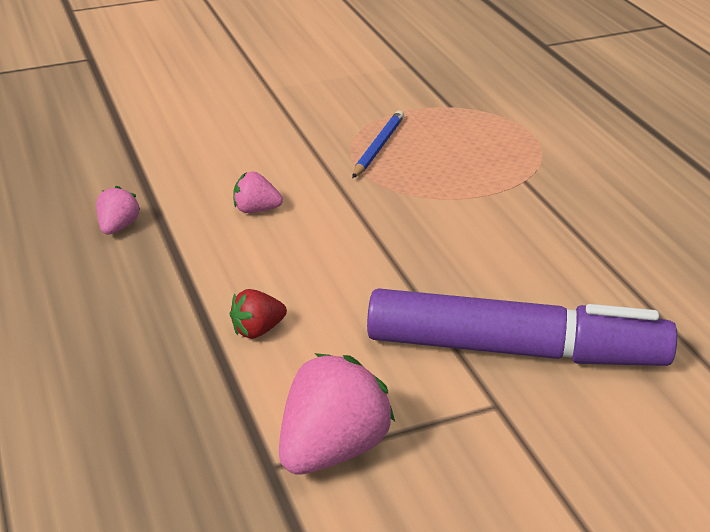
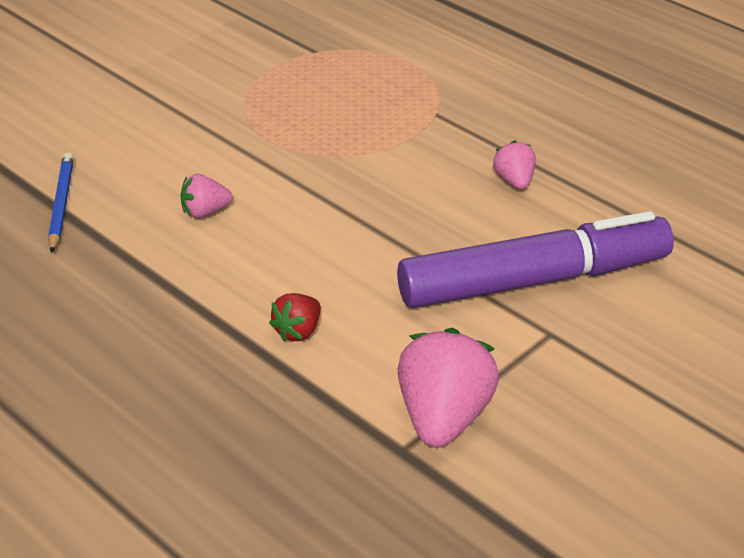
camera: 25 degrees left, 5 degrees up
pink strawberry [96,186,140,234] -> pink strawberry moved to [493,140,536,189]
blue pencil [352,110,404,178] -> blue pencil moved to [48,152,74,253]

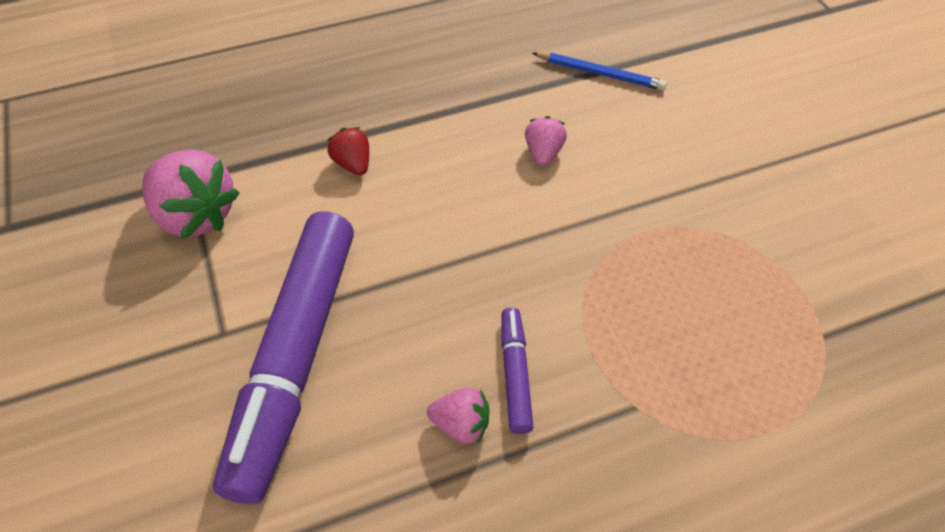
camera: 115 degrees right, 15 degrees up
none -> purple marker [501,307,534,434]

